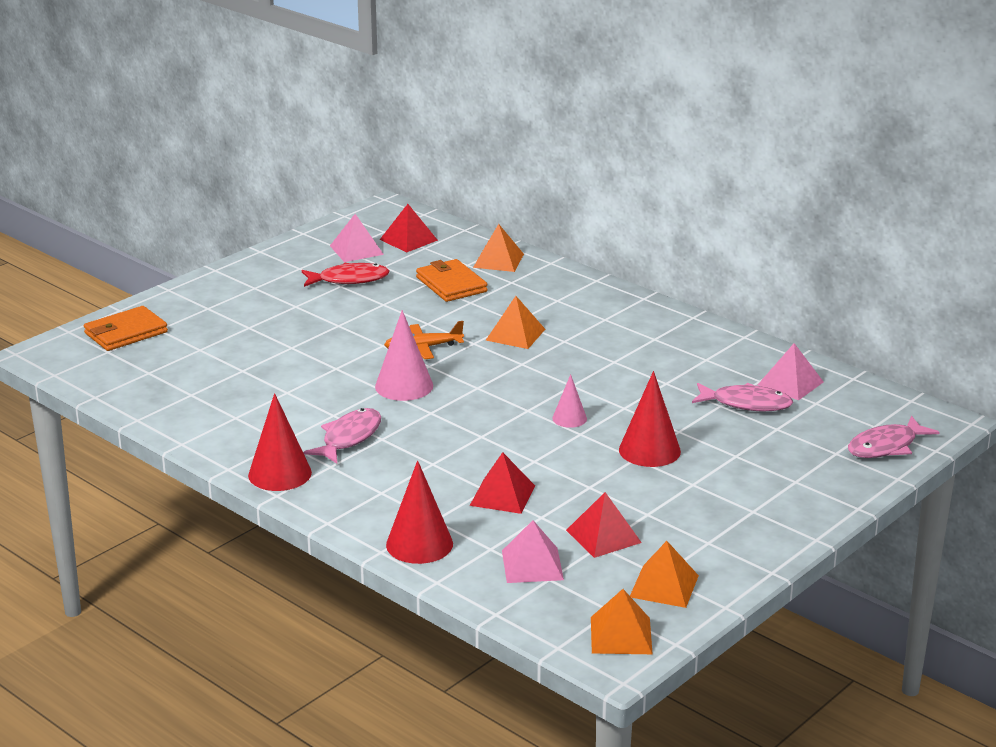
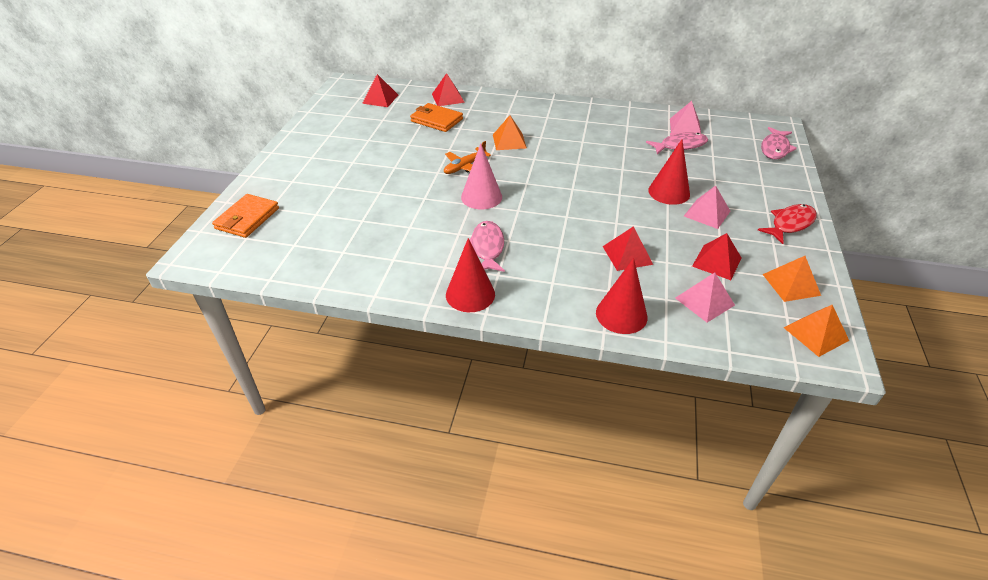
camera: 30 degrees left, 15 degrees up
red fish [302,263,390,287] -> red fish moved to [758,204,817,244]
pink pyramid [330,214,384,262] -> pink pyramid moved to [684,185,730,229]
orange pyramid [473,224,524,272] -> red pyramid [432,73,465,106]
pink cone [552,374,587,428] -> none

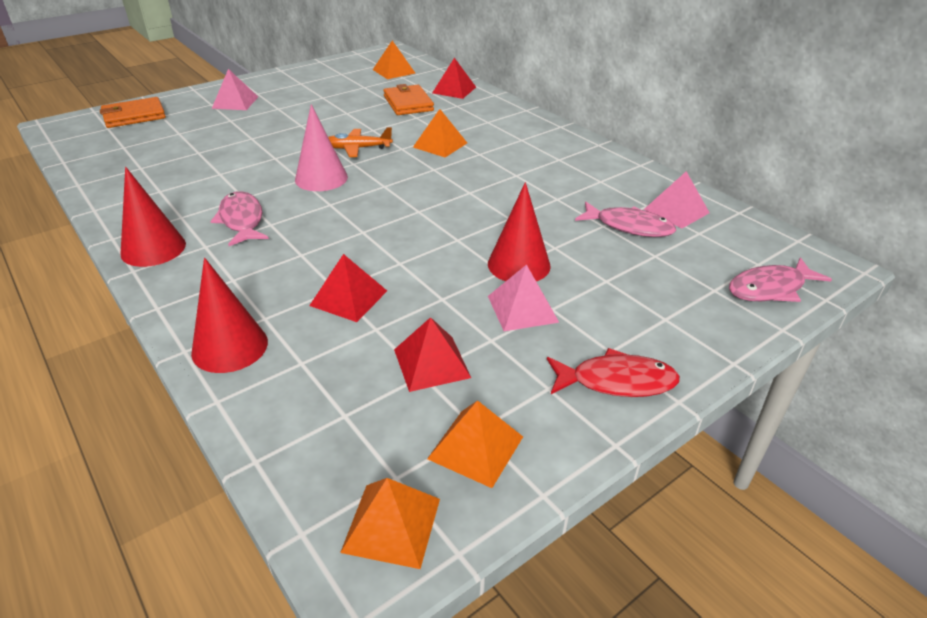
camera: 40 degrees right, 5 degrees down
red pyramid [362,74,398,107] -> orange pyramid [373,41,415,79]
pink fish [464,221,505,272] -> pink fish turned 60 degrees counterclockwise [210,191,269,246]
pink pyramid [675,272,735,323] -> pink pyramid moved to [212,69,258,110]

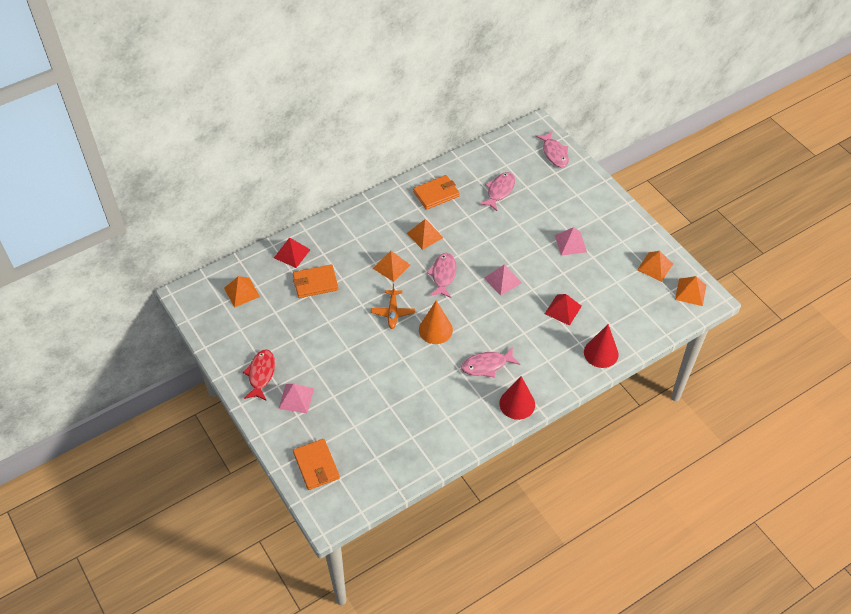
camera: 85 degrees left, 15 degrees up
pink cone [295,104,348,191] -> orange cone [419,301,453,344]
red pyramid [394,317,471,392] -> none
red cone [488,182,551,281] -> none
red fish [547,348,680,397] -> red fish moved to [243,349,275,401]
pink pyramid [644,171,710,228] -> pink pyramid moved to [484,264,522,296]
none -> orange pyramid [407,219,444,250]
none -> orange wallet [413,175,460,210]
none -> pink fish [427,253,456,298]

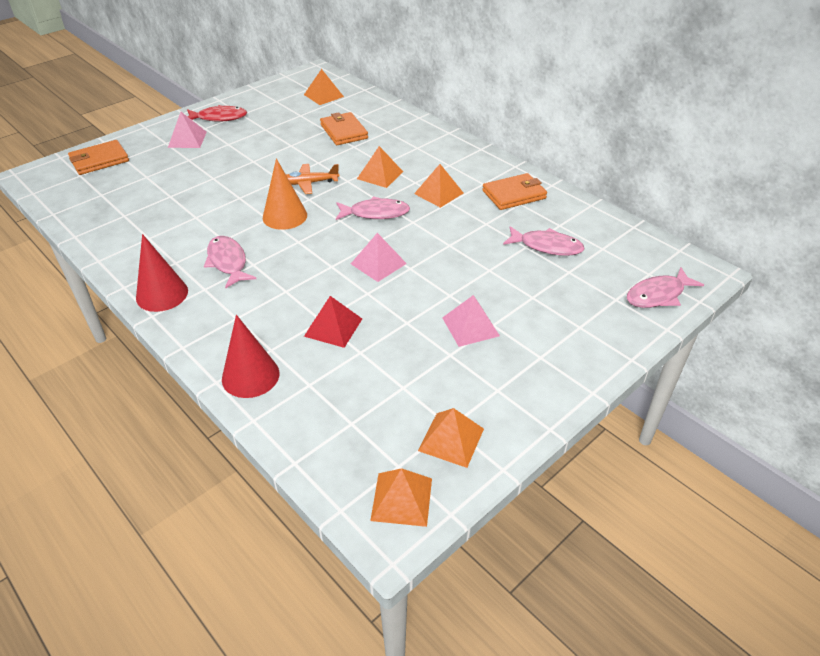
camera: 80 degrees right, 10 degrees down
red pyramid [274,237,311,268] -> none
orange wallet [413,175,460,210] -> orange wallet turned 75 degrees counterclockwise [482,173,547,210]

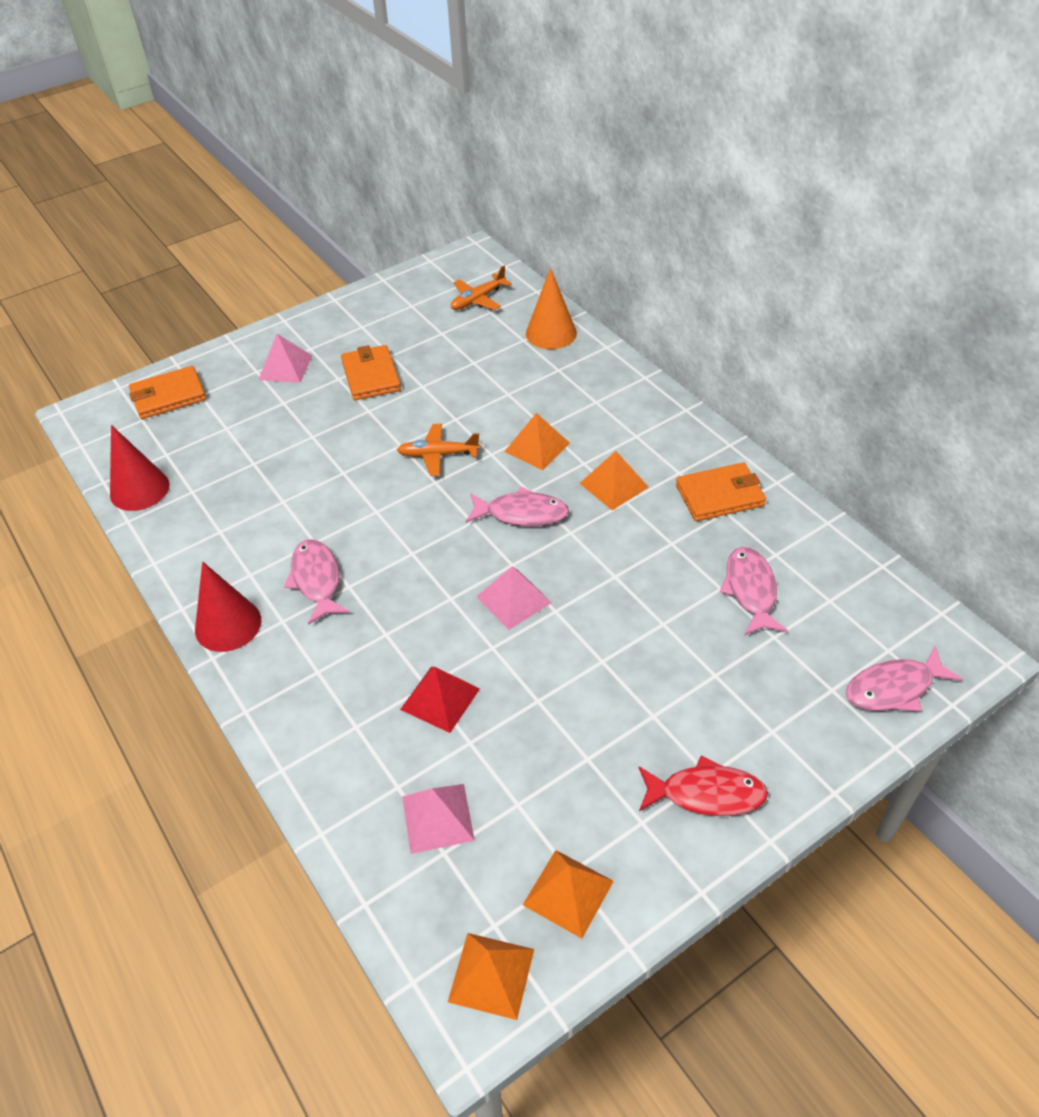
camera: 10 degrees right, 5 degrees up
red fish [187,105,247,121] -> red fish moved to [639,755,768,816]
red cone [222,315,279,398] -> red cone moved to [110,425,169,511]
orange cone [263,158,307,230] -> orange cone moved to [526,268,577,349]
orange pyramid [304,69,344,105] -> orange plane [451,266,512,310]
orange wallet [320,112,368,145] -> orange wallet moved to [341,345,401,400]
pink pyramid [442,295,500,347] -> pink pyramid moved to [402,784,475,854]
pink fish [503,226,585,256] -> pink fish turned 120 degrees counterclockwise [720,547,788,635]

